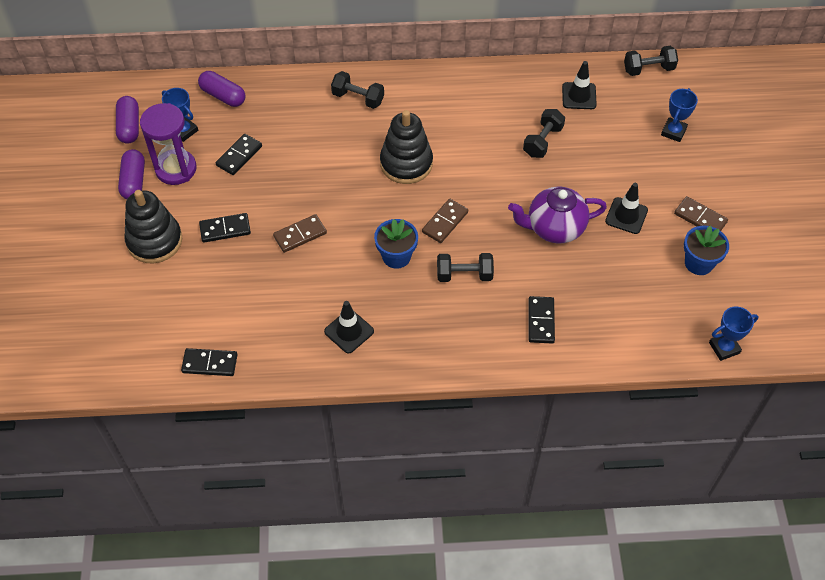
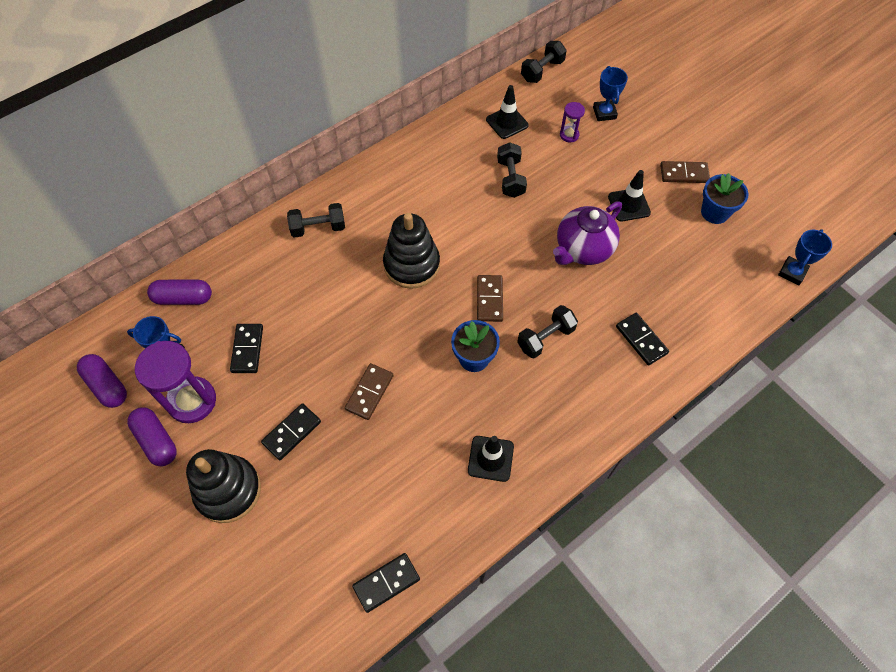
camera: 35 degrees left, 5 degrees up
none -> purple hourglass [560,102,585,142]

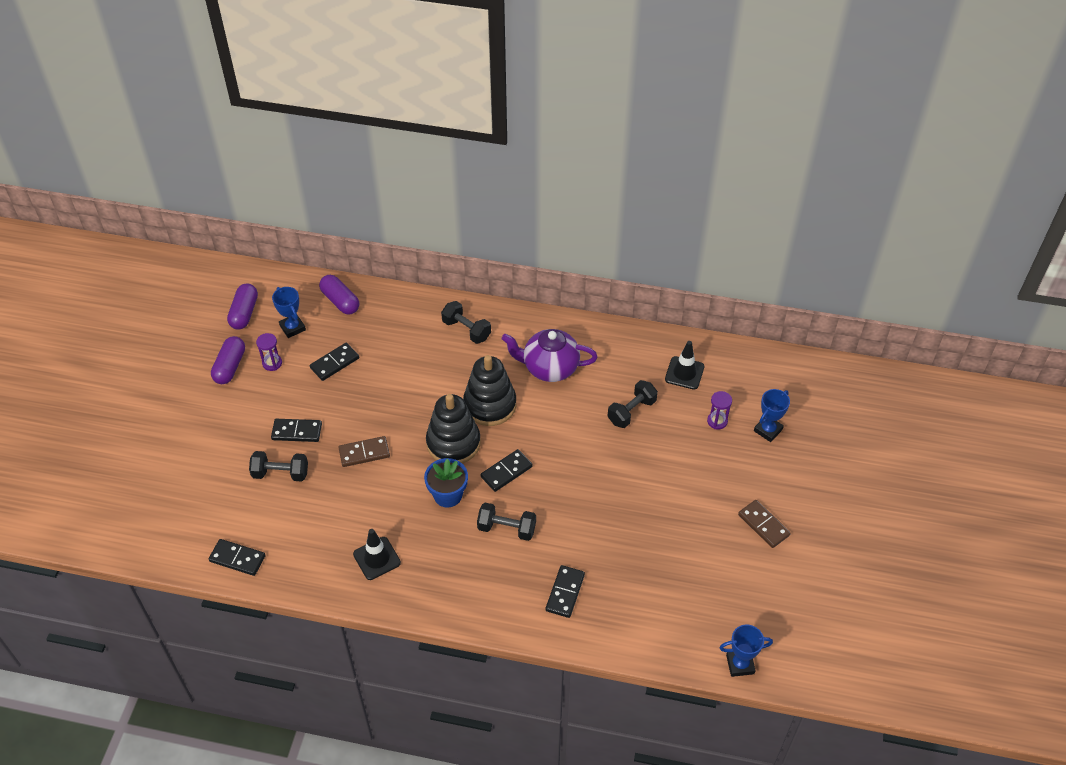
camera: 50 degrees right, 10 degrees down
purple hourglass [135,341,216,423] -> purple hourglass [256,333,282,371], size x0.49
black stacking toy [186,449,261,523] -> black stacking toy moved to [426,394,481,464]
brown domino [477,275,503,322] -> black domino [481,449,533,492]
black dumbbell [521,41,567,83] -> black dumbbell moved to [249,451,308,482]
purple teapot [553,201,622,265] -> purple teapot moved to [502,329,598,382]
black traffic cone [608,170,651,222] -> none
blue flower pot [701,173,749,224] -> none

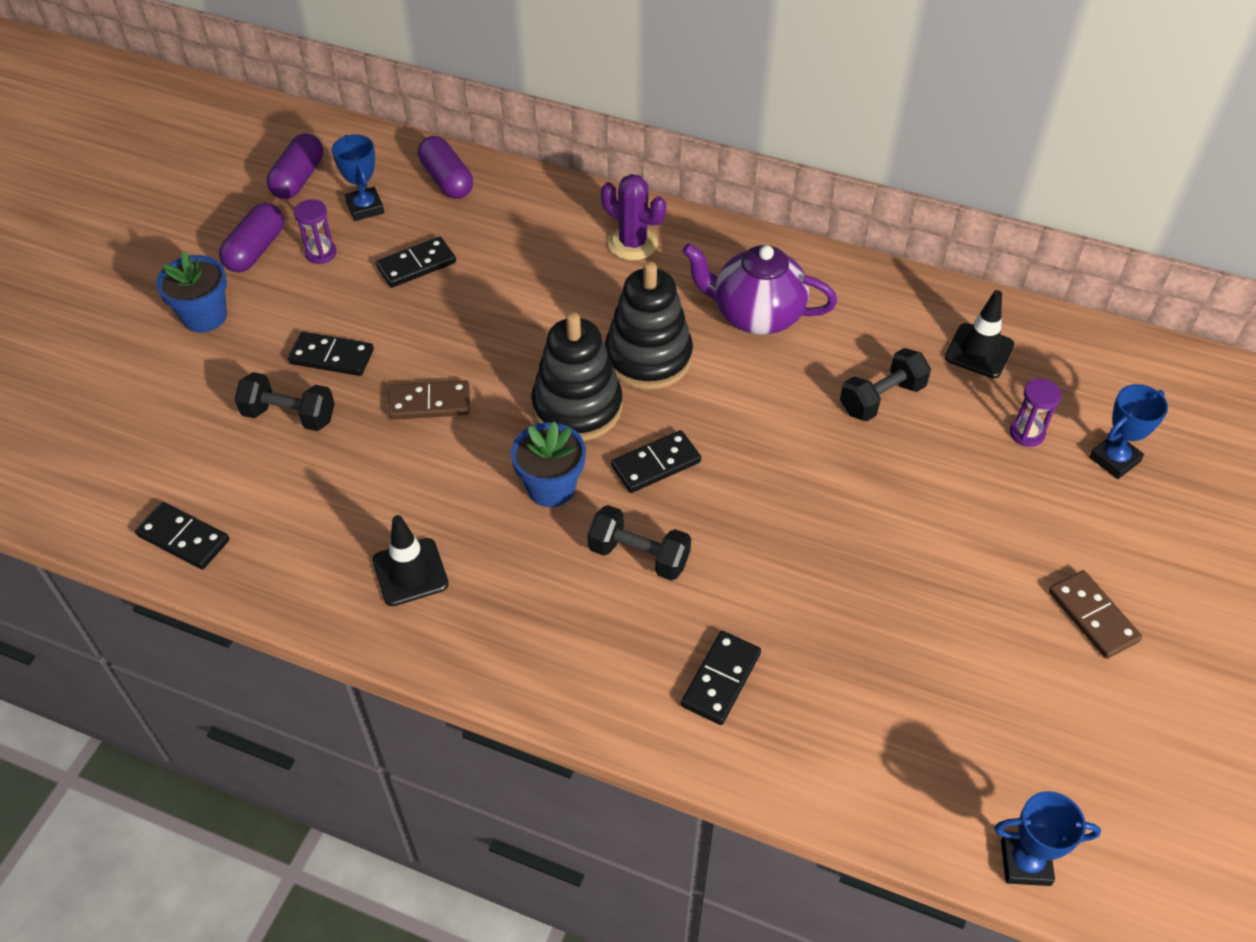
camera: 10 degrees right, 0 degrees up
black dumbbell [441,301,491,344] -> purple cactus [601,174,666,260]
none -> blue flower pot [156,252,227,333]

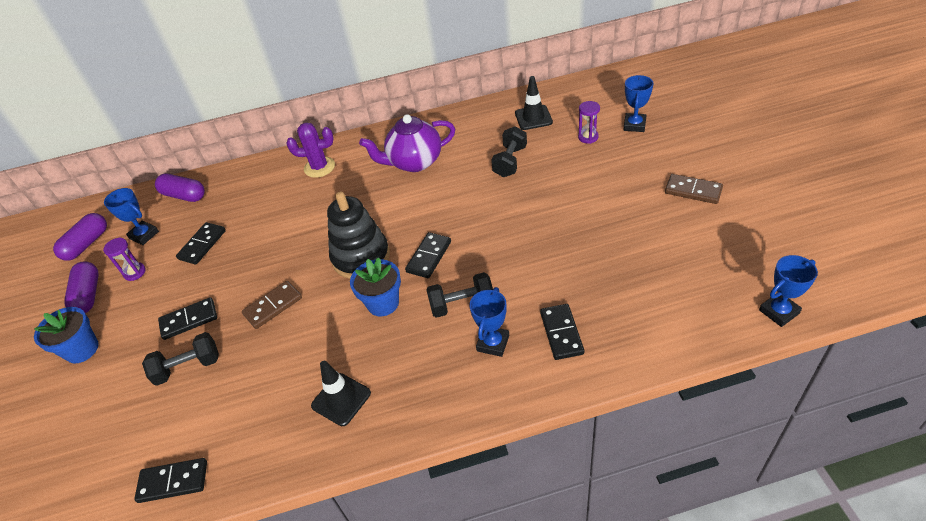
camera: 30 degrees left, 5 degrees down
purple capsule [267,133,323,199] -> purple capsule turned 45 degrees clockwise [53,213,107,261]
black stacking toy [605,261,693,390] -> none
none -> blue trophy [469,287,509,357]

